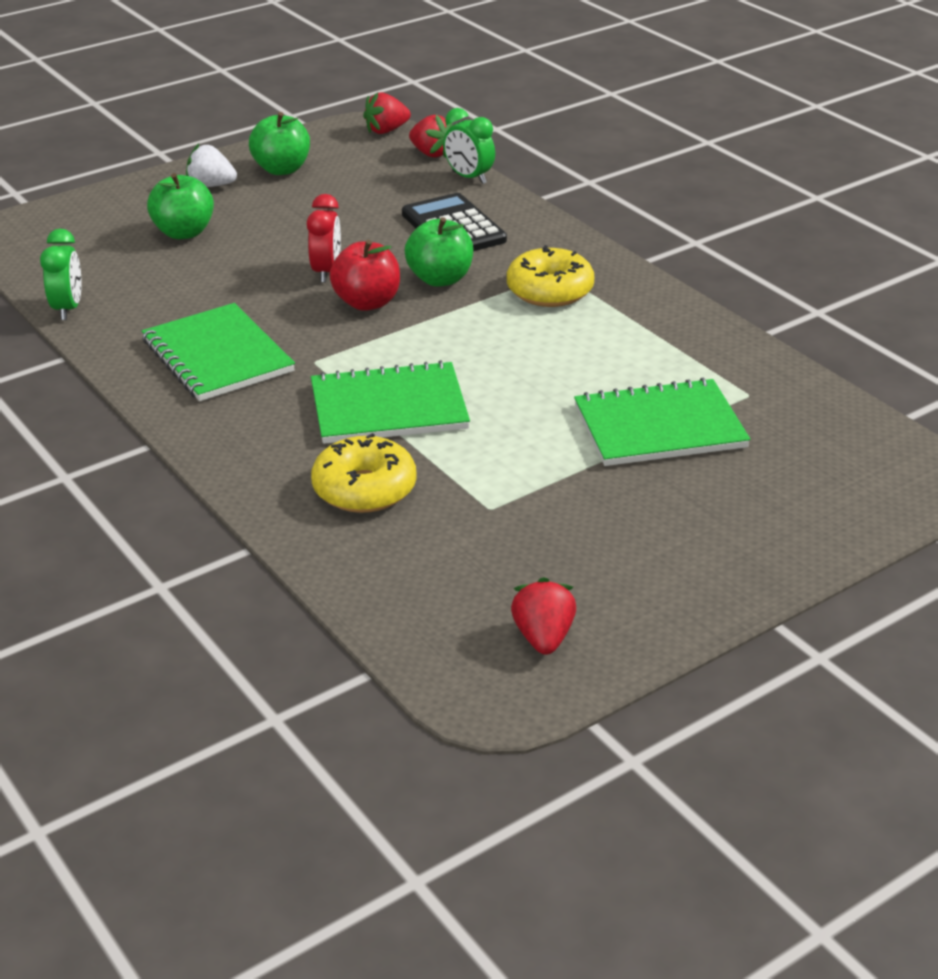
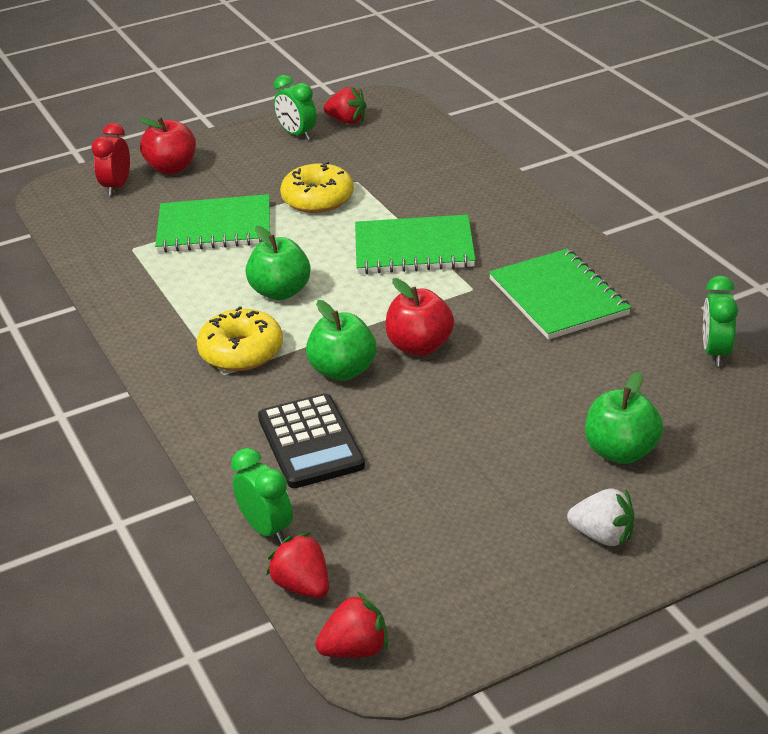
camera: 170 degrees left, 0 degrees up
green apple [249,112,310,175] -> green apple moved to [246,226,311,300]
red clock [307,194,341,283] -> red clock moved to [92,123,130,196]
yellow donut [311,433,417,513] -> yellow donut moved to [280,162,354,213]
red strawberry [511,577,576,655] -> red strawberry turned 75 degrees counterclockwise [324,87,367,124]
none -> red apple [138,117,196,174]
none -> green clock [274,75,317,140]

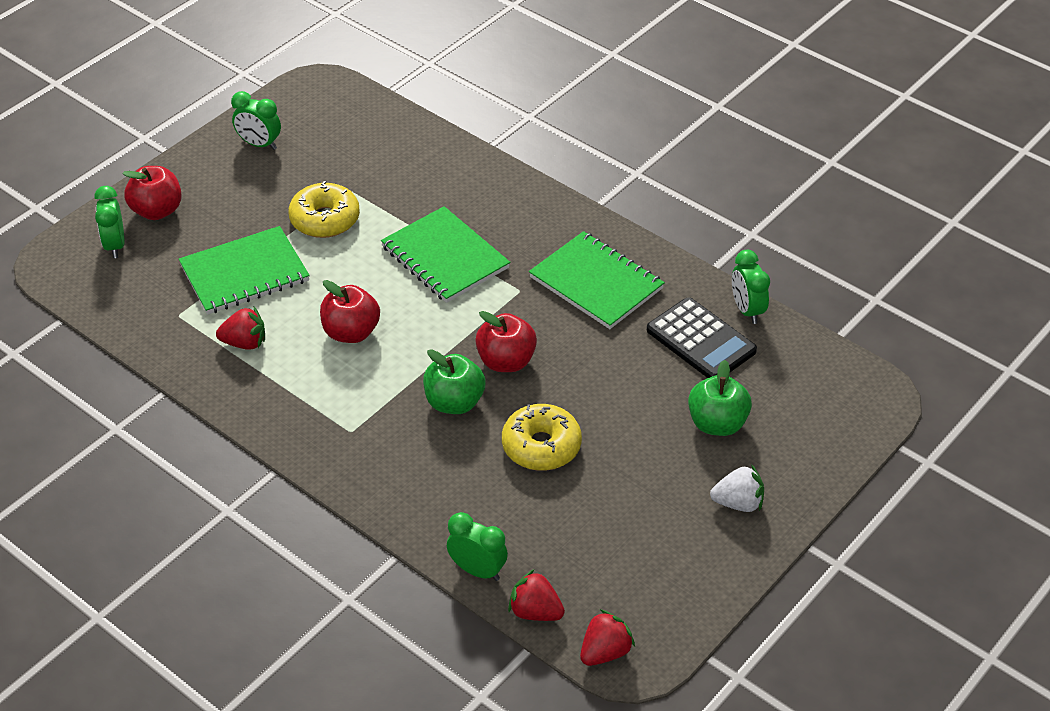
camera: 25 degrees left, 10 degrees up
red clock [92,123,130,196] -> green clock [94,186,125,258]
yellow donut [197,306,283,371] -> yellow donut moved to [502,404,582,471]
green apple [246,226,311,300] -> red apple [320,280,380,343]
black calculator [258,393,365,488] -> black calculator moved to [647,297,757,378]
red strawberry [324,87,367,124] -> red strawberry moved to [216,307,265,350]
green notebook [355,215,476,274] -> green notebook turned 75 degrees clockwise [381,206,510,303]

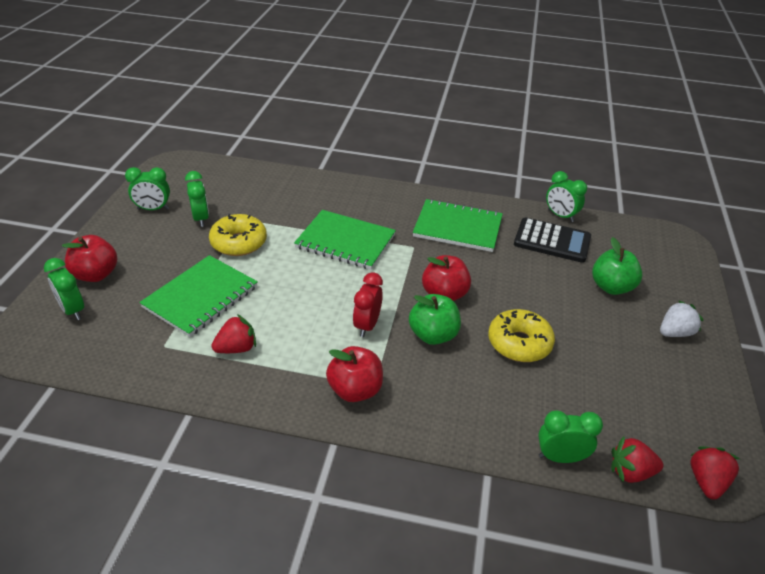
camera: 30 degrees left, 5 degrees down
red apple [320,280,380,343] -> red apple moved to [326,346,383,402]
none -> green clock [185,171,209,227]
none -> red clock [353,272,383,337]

